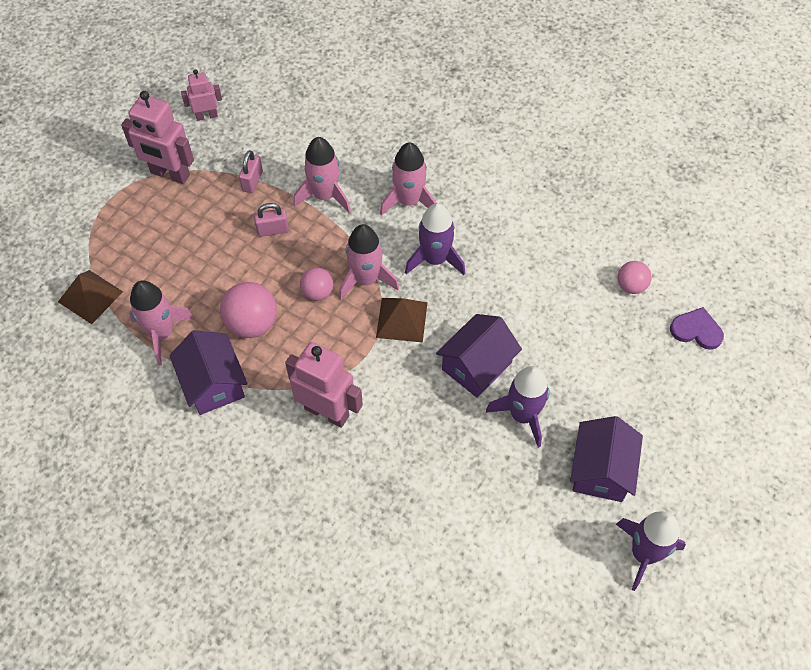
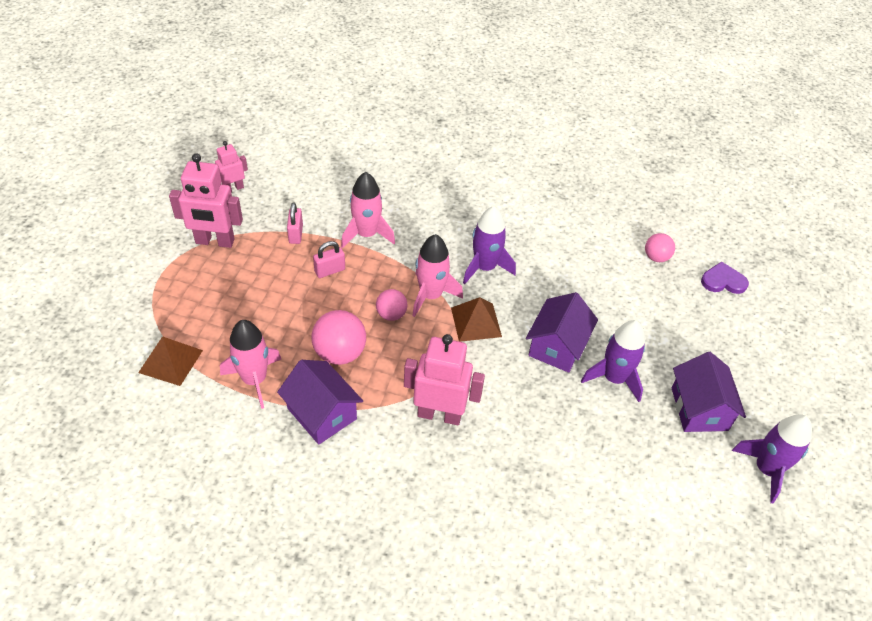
camera: 20 degrees left, 10 degrees down
pink rocket [380,142,437,215] -> none

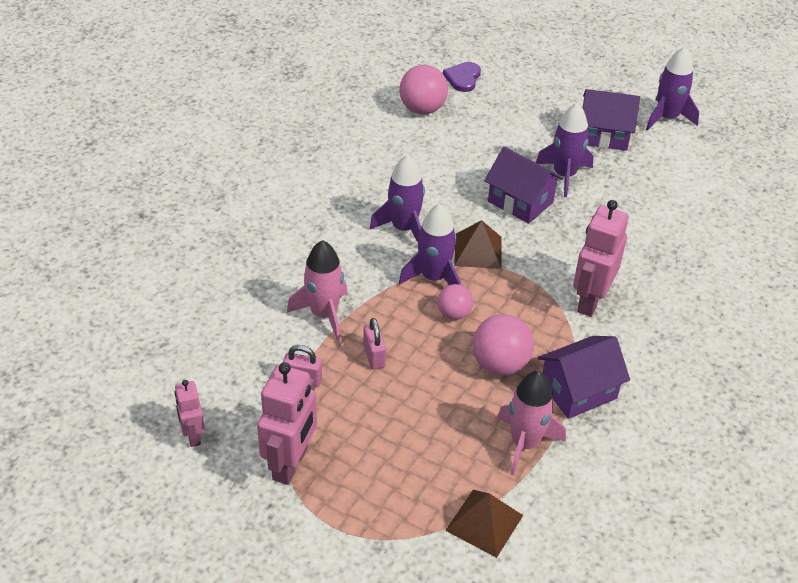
camera: 75 degrees left, 5 degrees down
pink rocket [412,234,463,317] -> purple rocket [399,204,461,285]
pink ball [645,233,675,262] -> pink ball [399,65,448,114], size x1.64

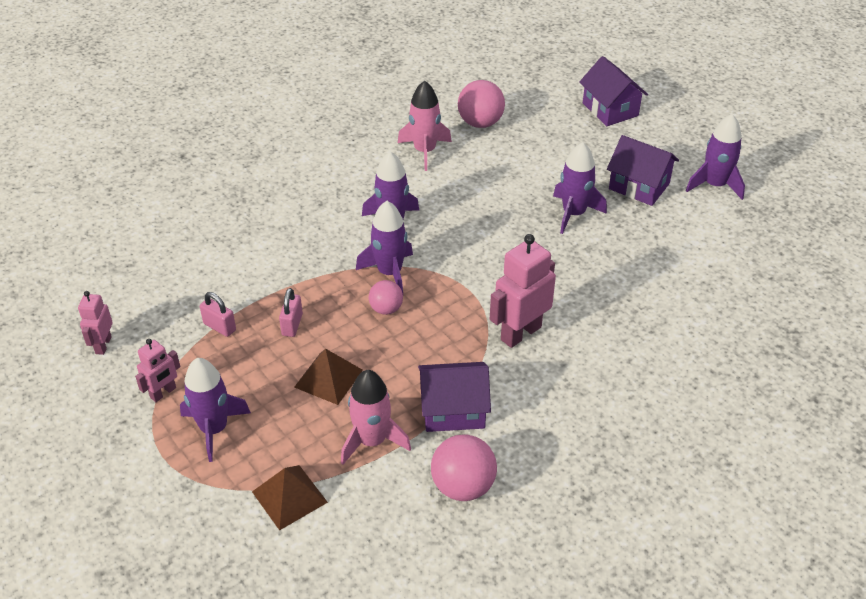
camera: 25 degrees right, 0 degrees up
pink robot [257,362,317,485] -> pink robot [135,339,180,402], size x0.57
pink rocket [287,240,348,341] -> pink rocket moved to [398,81,452,171]
purple heart [443,62,481,92] -> none
brown pyramid [454,220,502,269] -> brown pyramid moved to [294,349,363,405]
pink ball [472,314,534,376] -> pink ball moved to [431,434,497,501]
purple house [484,147,563,224] -> purple house moved to [579,56,648,126]
none -> purple rocket [180,358,251,462]

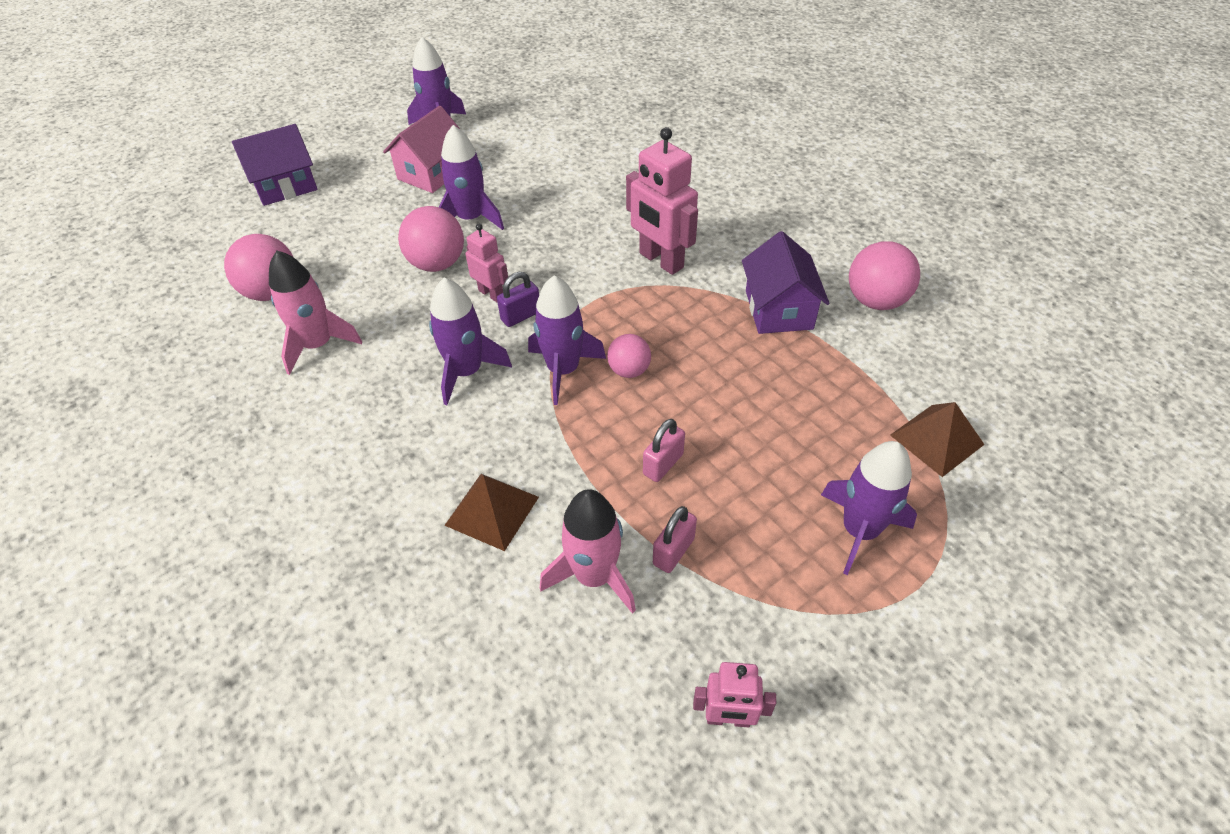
camera: 90 degrees left, 5 degrees up
pink robot [135,339,180,402] -> pink robot moved to [465,224,508,303]
pink padlock [279,288,303,337] -> pink padlock turned 60 degrees counterclockwise [643,419,685,482]
brown pyramid [294,349,363,405] -> brown pyramid moved to [444,474,539,551]
pink rocket [341,370,411,465] -> pink rocket moved to [540,489,636,614]
purple house [607,135,679,206] -> pink house [383,106,461,193]
none -> pink ball [398,206,464,272]
none -> purple padlock [497,272,539,327]

